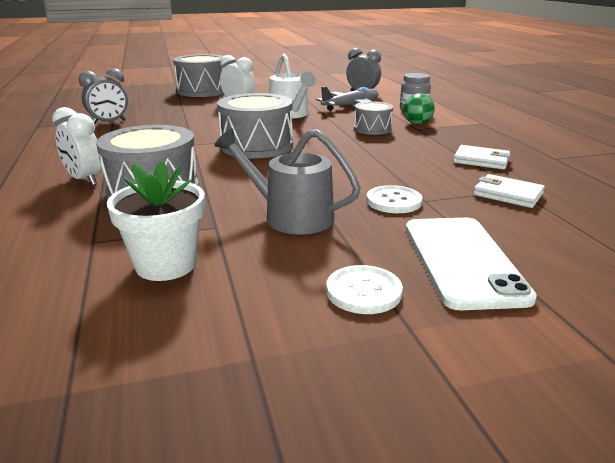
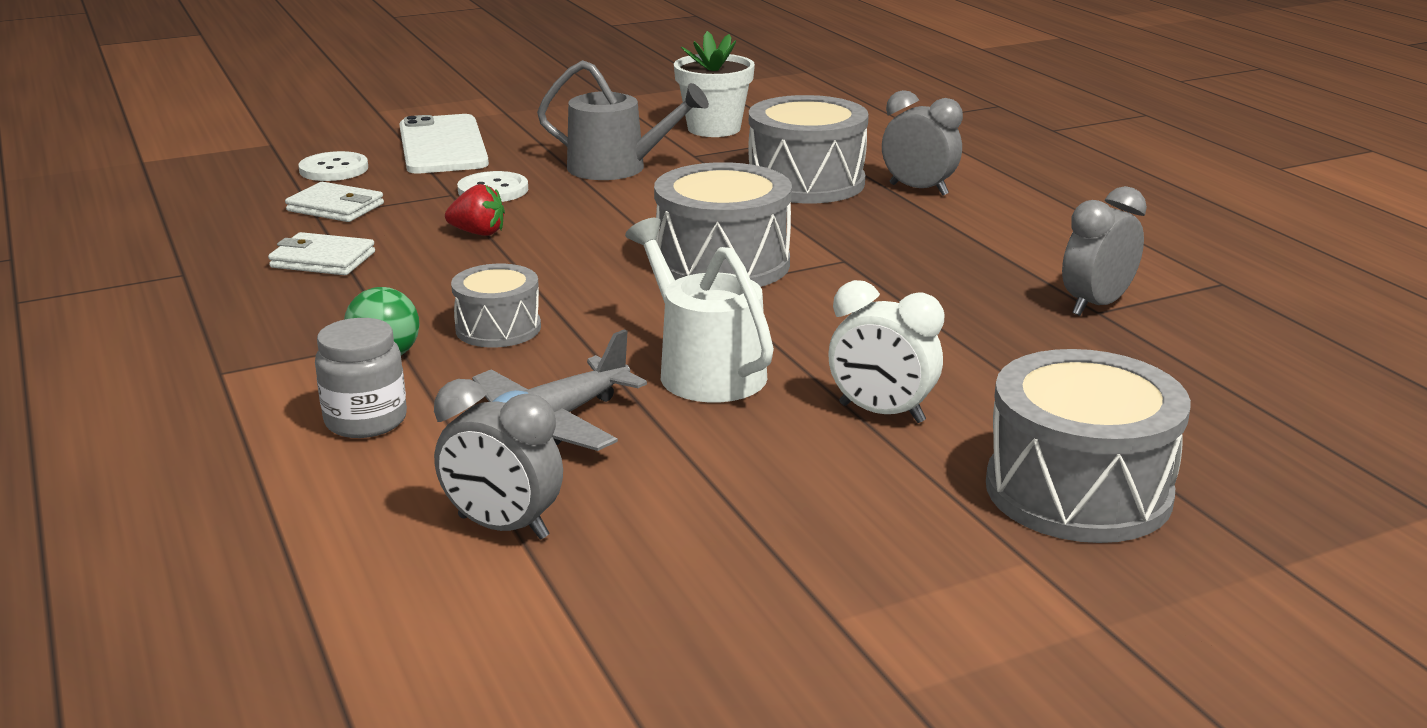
camera: 170 degrees right, 0 degrees up
white clock [52,107,101,186] -> grey clock [882,90,963,196]
white button [326,265,403,314] -> white button moved to [298,151,368,181]
none -> red strawberry [445,184,505,236]

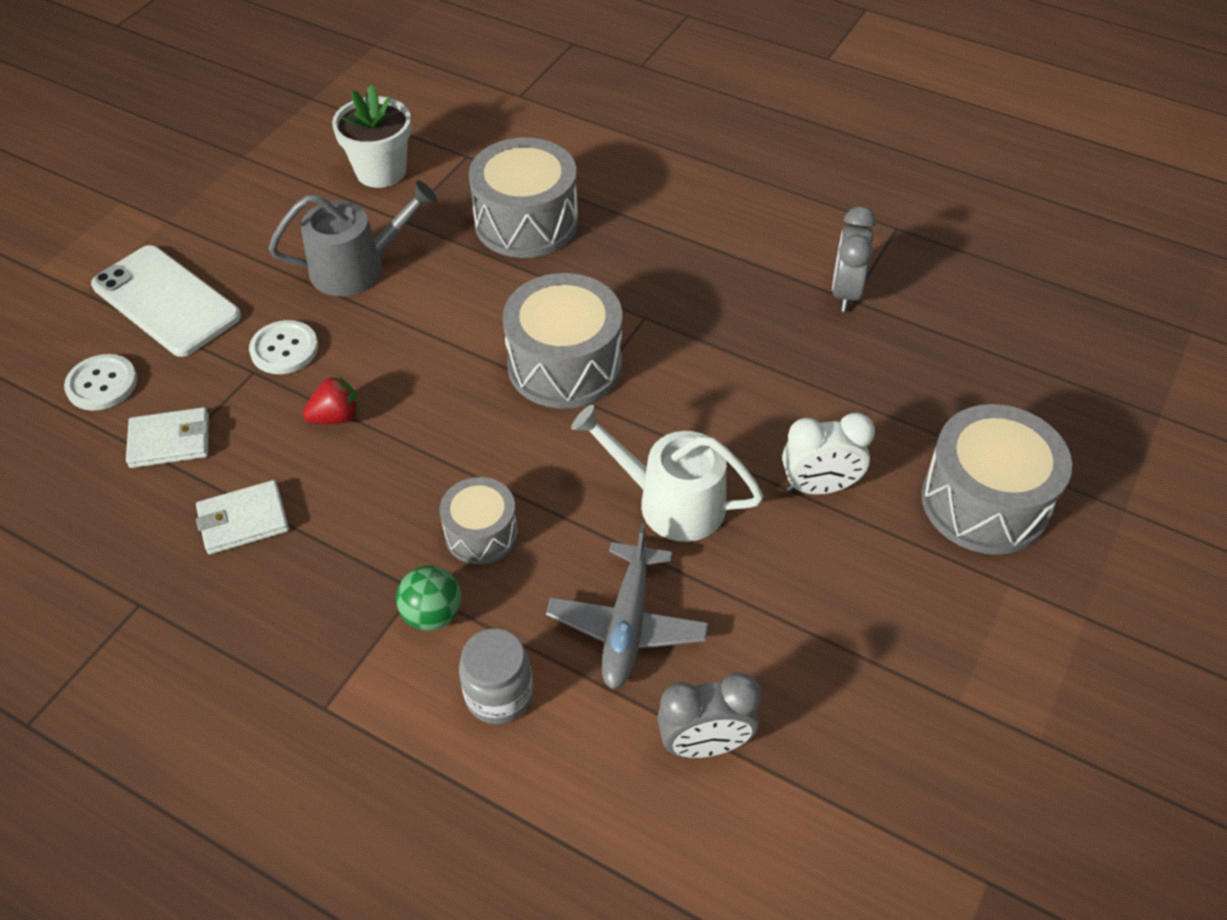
camera: 35 degrees left, 25 degrees up
grey clock [882,90,963,196] -> none

